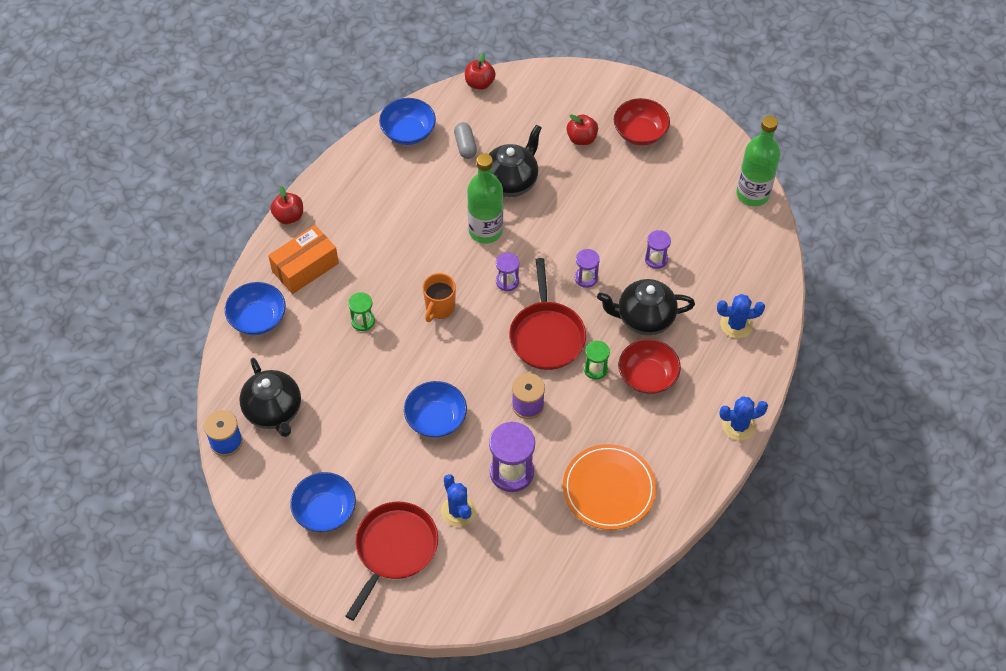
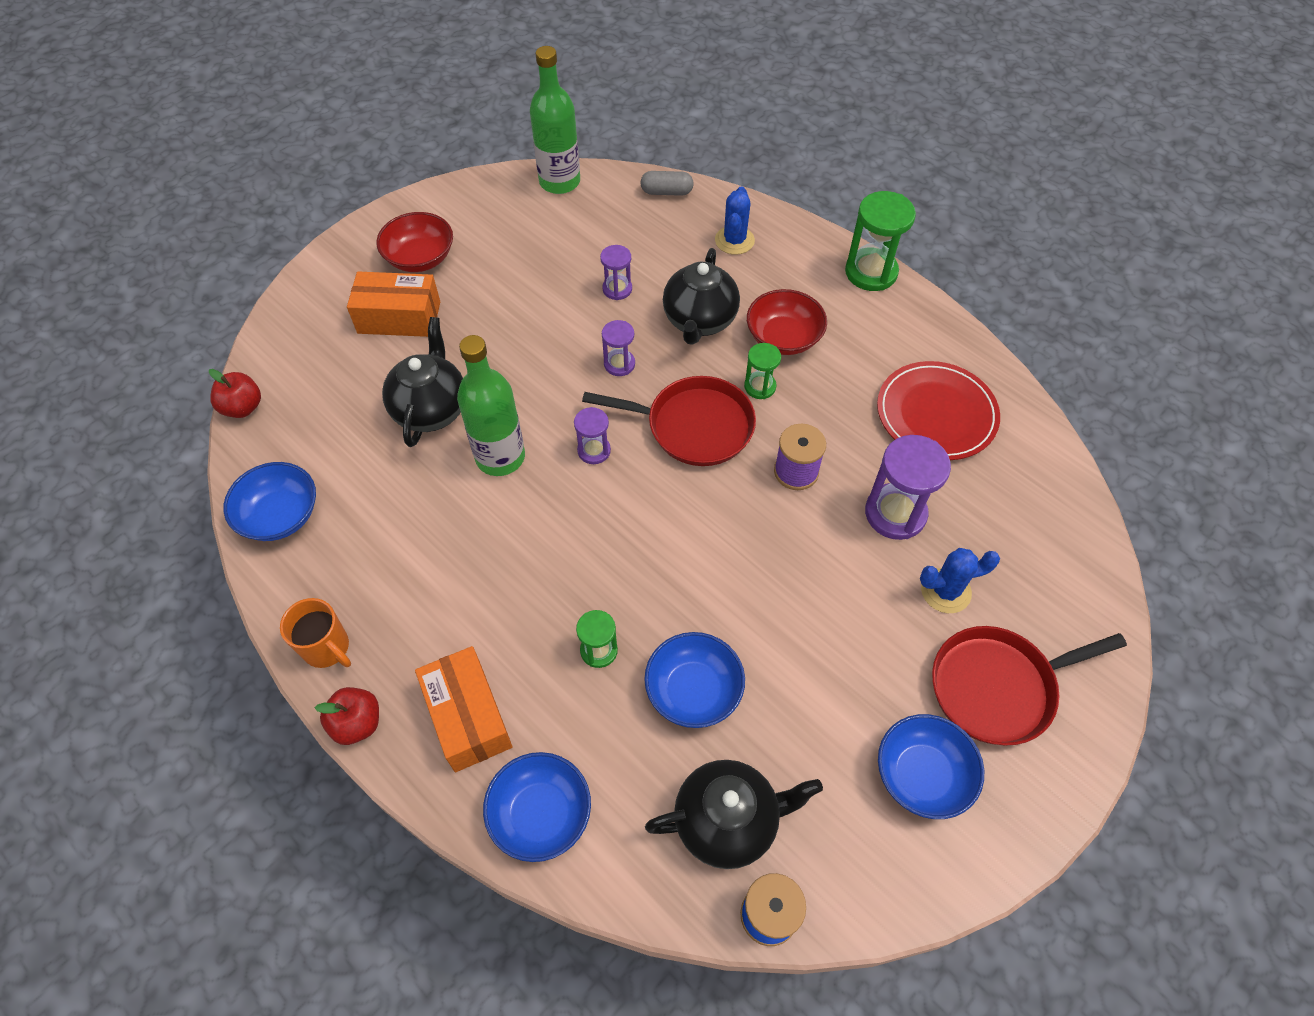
camera: 75 degrees left, 0 degrees up
red pan [346,502,438,621] -> red pan turned 60 degrees counterclockwise [932,626,1127,746]
blue bowl [404,381,467,438] -> blue bowl moved to [644,632,745,728]
orange mug [423,273,456,322] -> orange mug moved to [280,598,351,668]
grey capsule [454,122,477,159] -> grey capsule moved to [640,171,694,196]
black teapot [489,125,542,197] -> black teapot turned 45 degrees clockwise [382,317,463,447]
orange plate [563,444,656,530] -> red plate [877,361,1000,460]
red apple [567,114,598,145] -> orange box [347,272,440,337]
blue cactus [719,396,768,441] -> green hourglass [845,191,916,291]

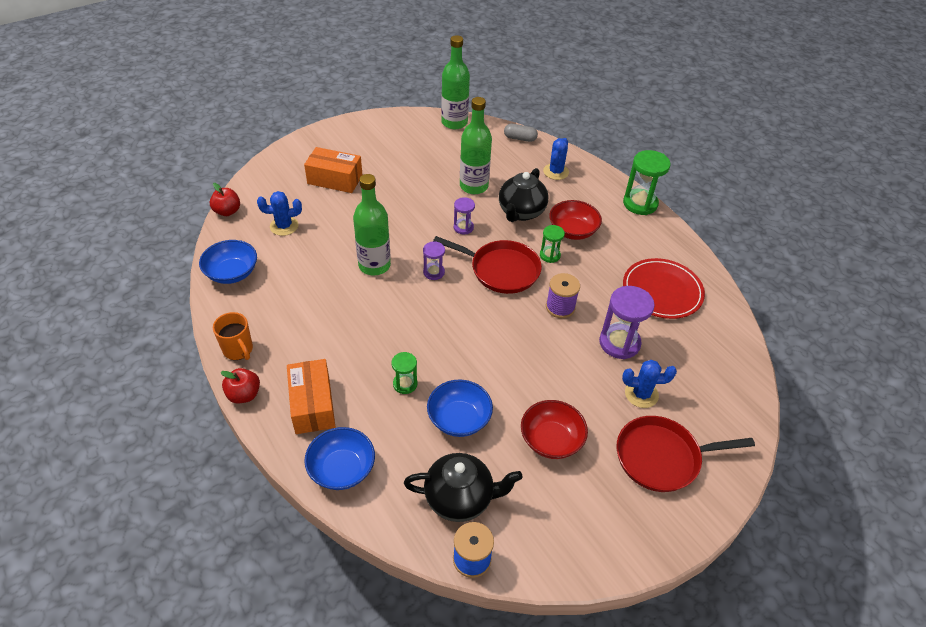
camera: 10 degrees right, 10 degrees down
red bowl [376,212,453,272] -> red bowl moved to [521,400,588,459]
black teapot [382,317,463,447] -> none
purple hourglass [600,245,632,300] -> green bottle [460,97,492,194]
blue bowl [878,714,984,819] -> none
none -> blue cactus [257,191,302,236]

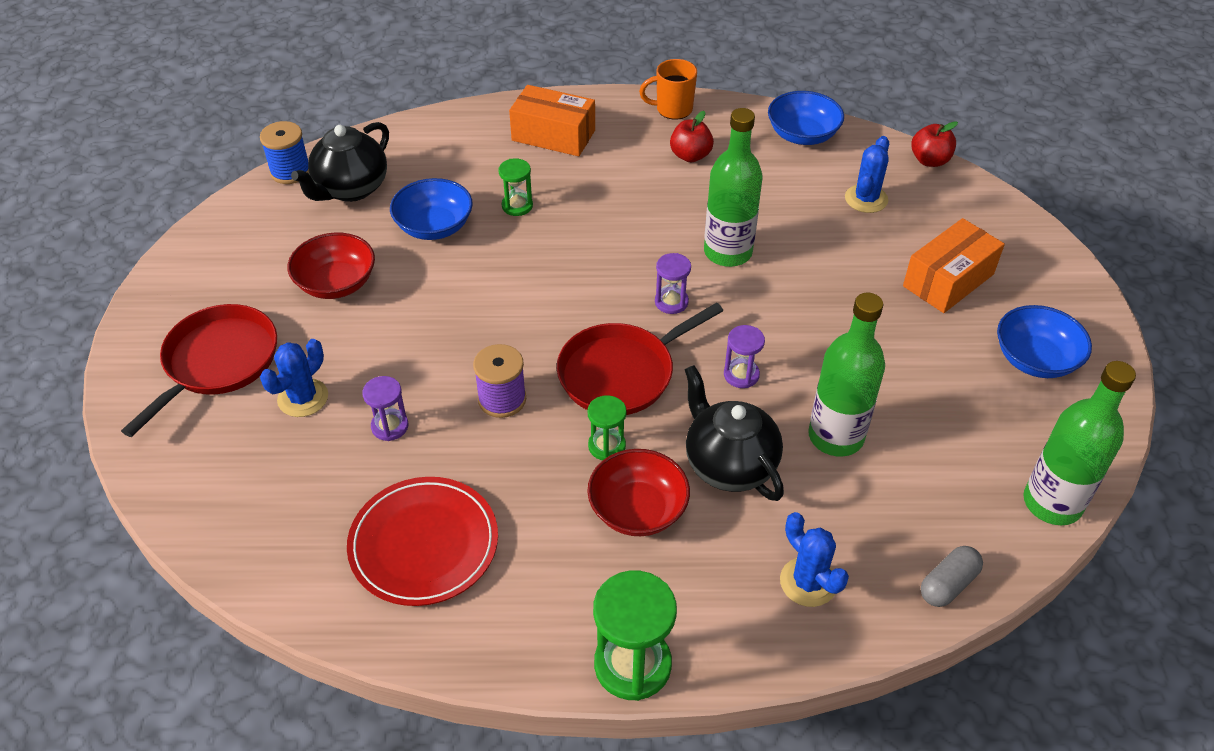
camera: 125 degrees right, 0 degrees up
red apple [221,368,260,404] -> red apple moved to [670,111,714,162]
blue bowl [304,427,375,490] -> blue bowl moved to [997,305,1092,378]
purple hourglass [599,286,655,359] -> purple hourglass [362,376,409,441], size x0.56

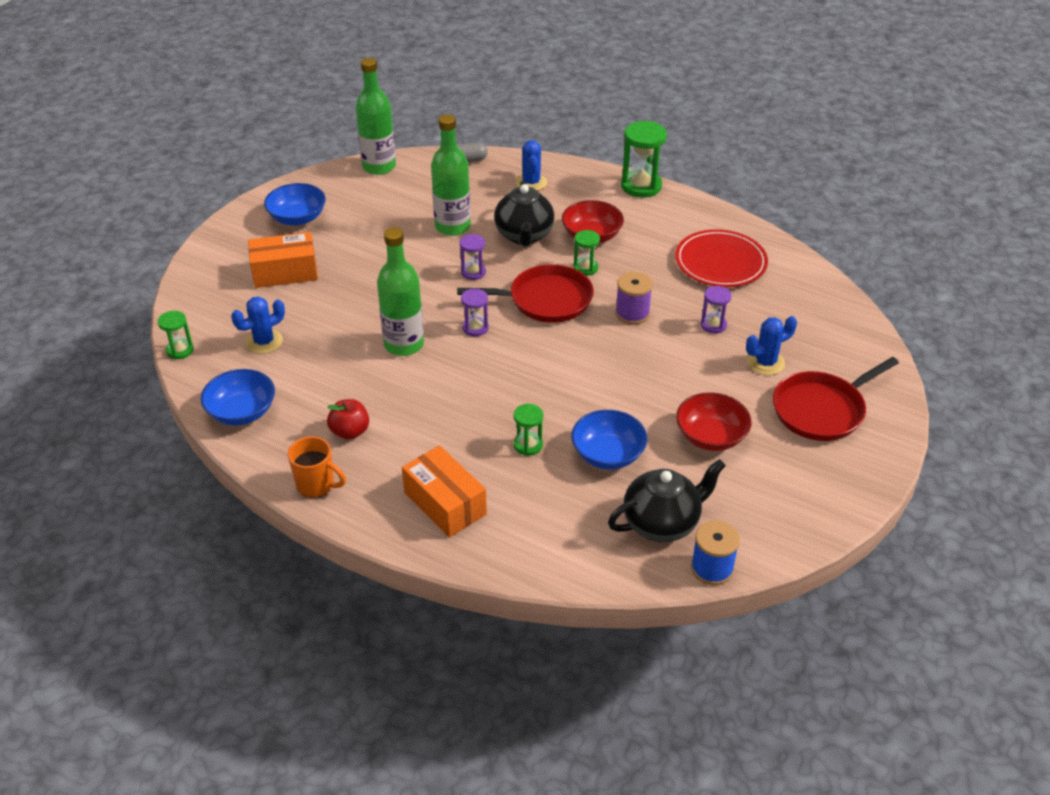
camera: 150 degrees left, 5 degrees down
red apple [911,121,958,167] -> green hourglass [158,311,194,359]

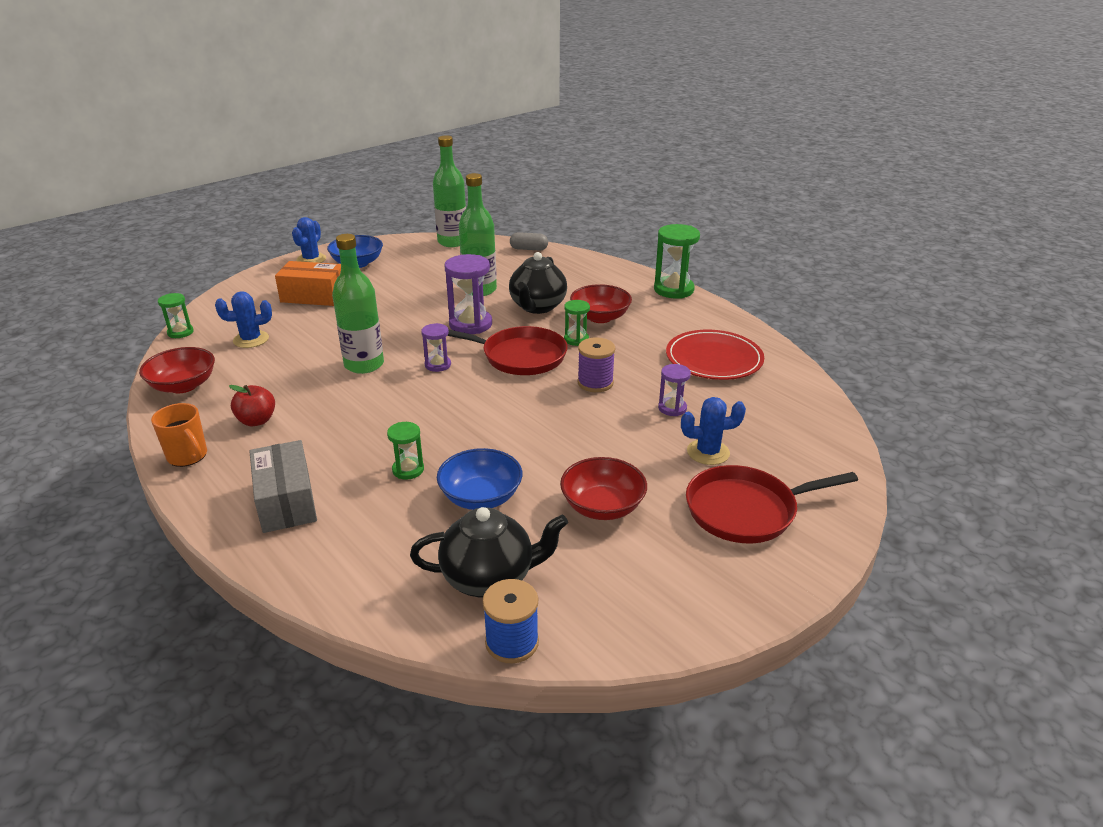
camera: 20 degrees right, 10 degrees down
blue bowl [201,369,275,425] -> red bowl [139,347,215,393]
orange box [402,445,487,538] -> grey box [249,440,317,533]
purple hourglass [460,234,486,280] -> purple hourglass [445,254,492,334], size x1.78
blue cactus [516,140,547,191] -> blue cactus moved to [292,217,326,263]

